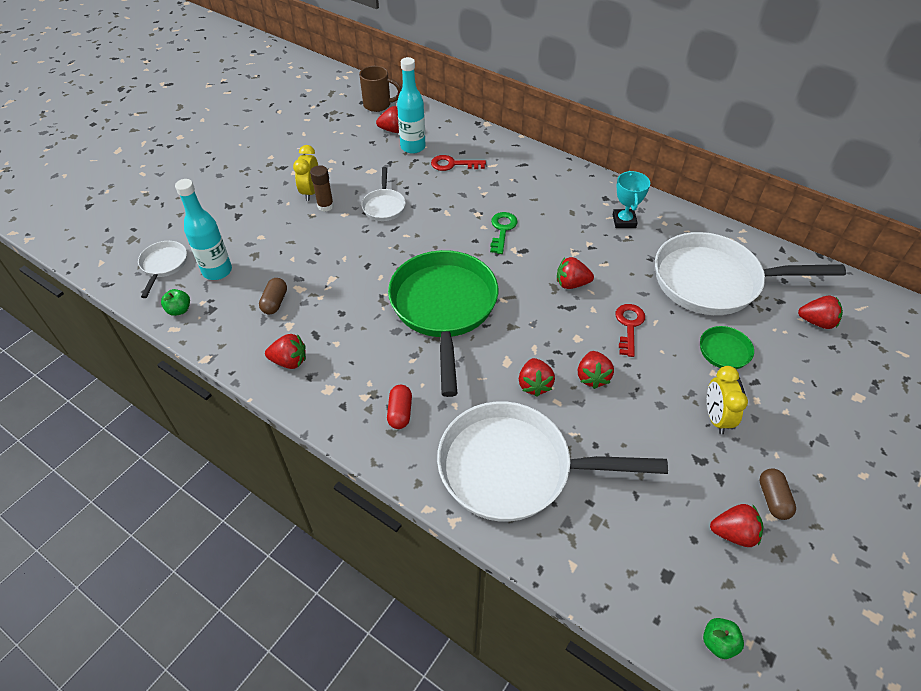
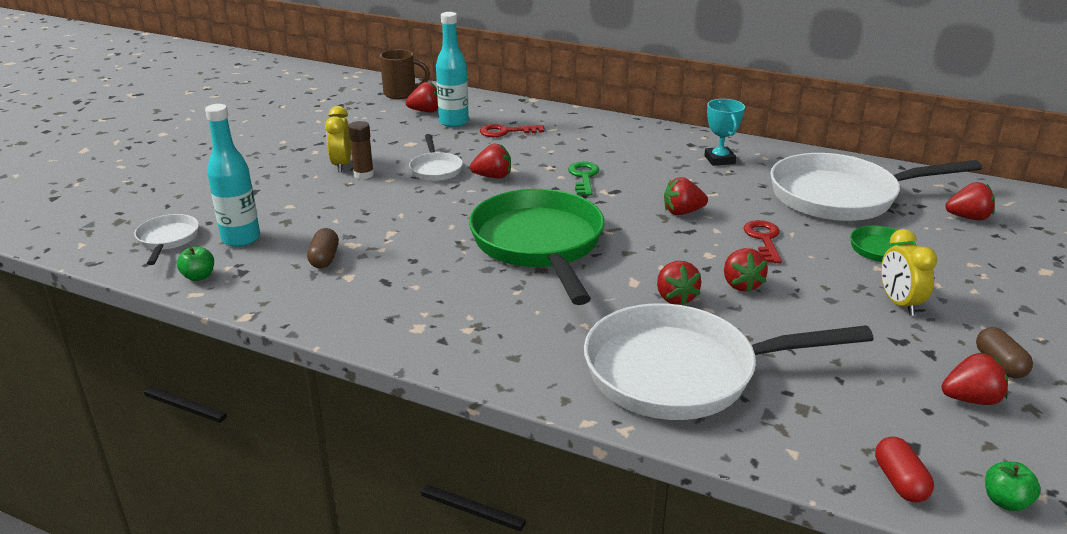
camera: 10 degrees left, 20 degrees down
red strawberry [265,334,306,369] -> red strawberry moved to [470,144,511,178]
red capsule [387,385,412,429] -> red capsule moved to [875,437,934,502]

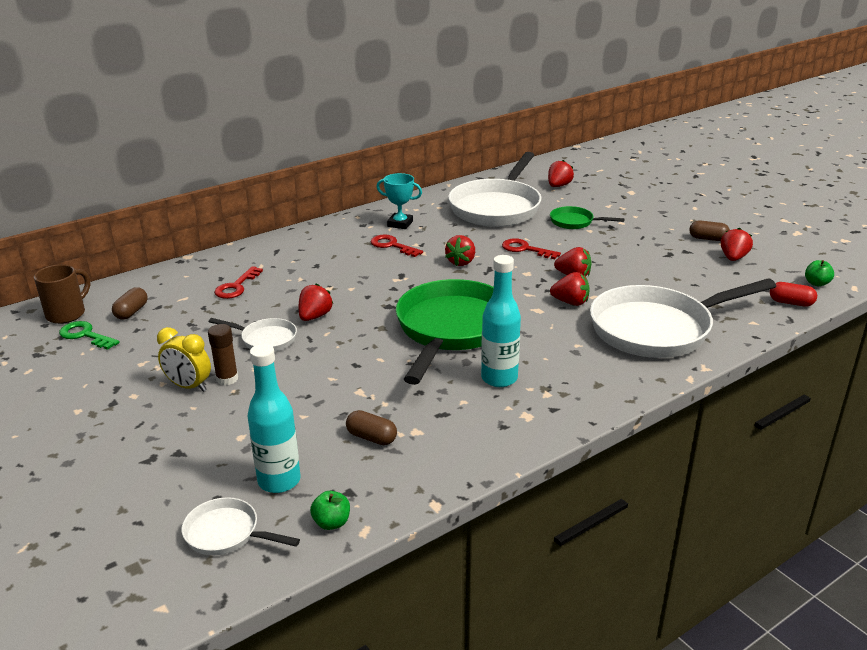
camera: 60 degrees left, 0 degrees up
red strawberry [406,82,438,112] -> brown capsule [112,287,148,320]
turquoise bottle [436,12,469,127] -> turquoise bottle moved to [481,255,521,387]
green pan [469,189,605,305] -> green pan turned 90 degrees clockwise [396,279,494,385]
green key [568,162,599,196] -> green key moved to [59,321,120,350]
white pan [584,303,874,420] -> white pan turned 45 degrees clockwise [590,278,776,358]
yellow clock [881,229,937,316] -> none
none -> red key [371,235,423,257]

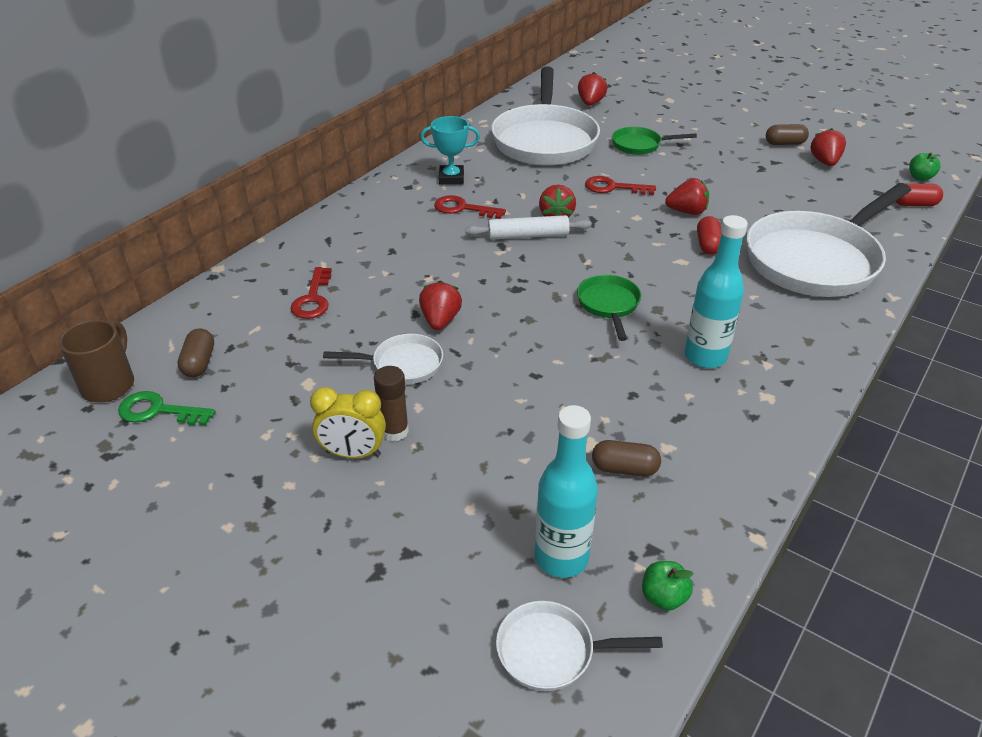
camera: 20 degrees left, 10 degrees up
green pan [396,279,494,385] -> green pan [577,275,641,341], size x0.46
red strawberry [550,272,590,306] -> red capsule [697,216,722,255]
none -> white rolling pin [465,215,591,240]

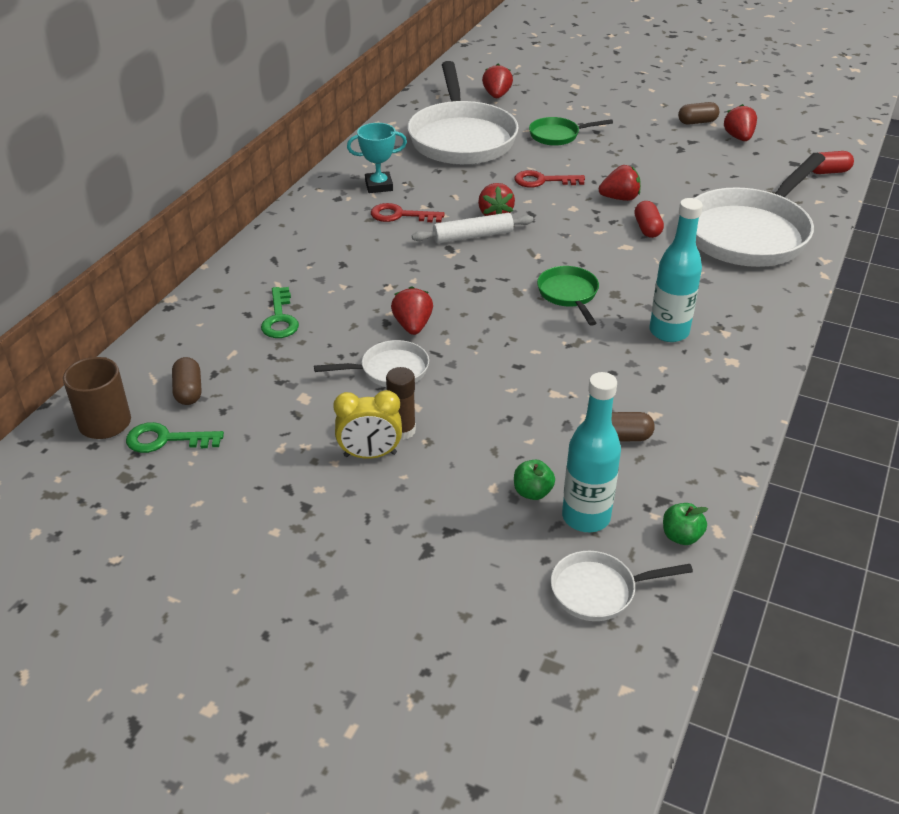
camera: 10 degrees left, 0 degrees up
red key [290,267,332,319] -> green key [261,287,299,338]
green apple [909,152,940,181] -> green apple moved to [514,460,555,500]

